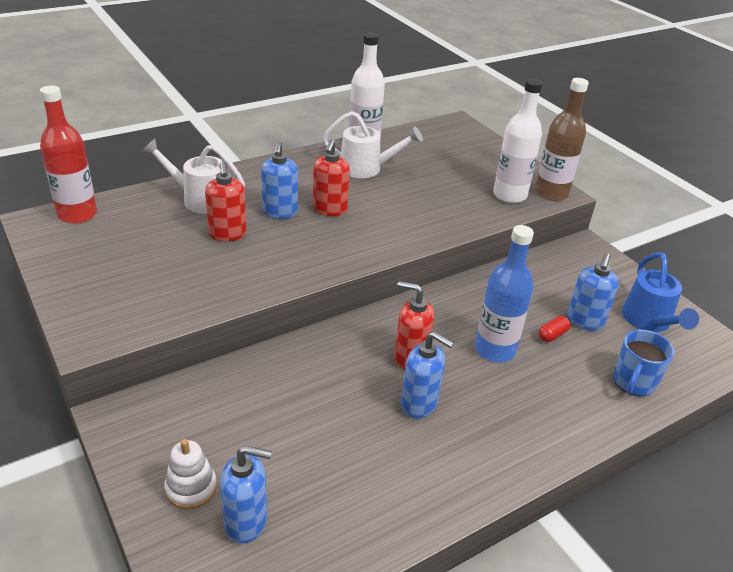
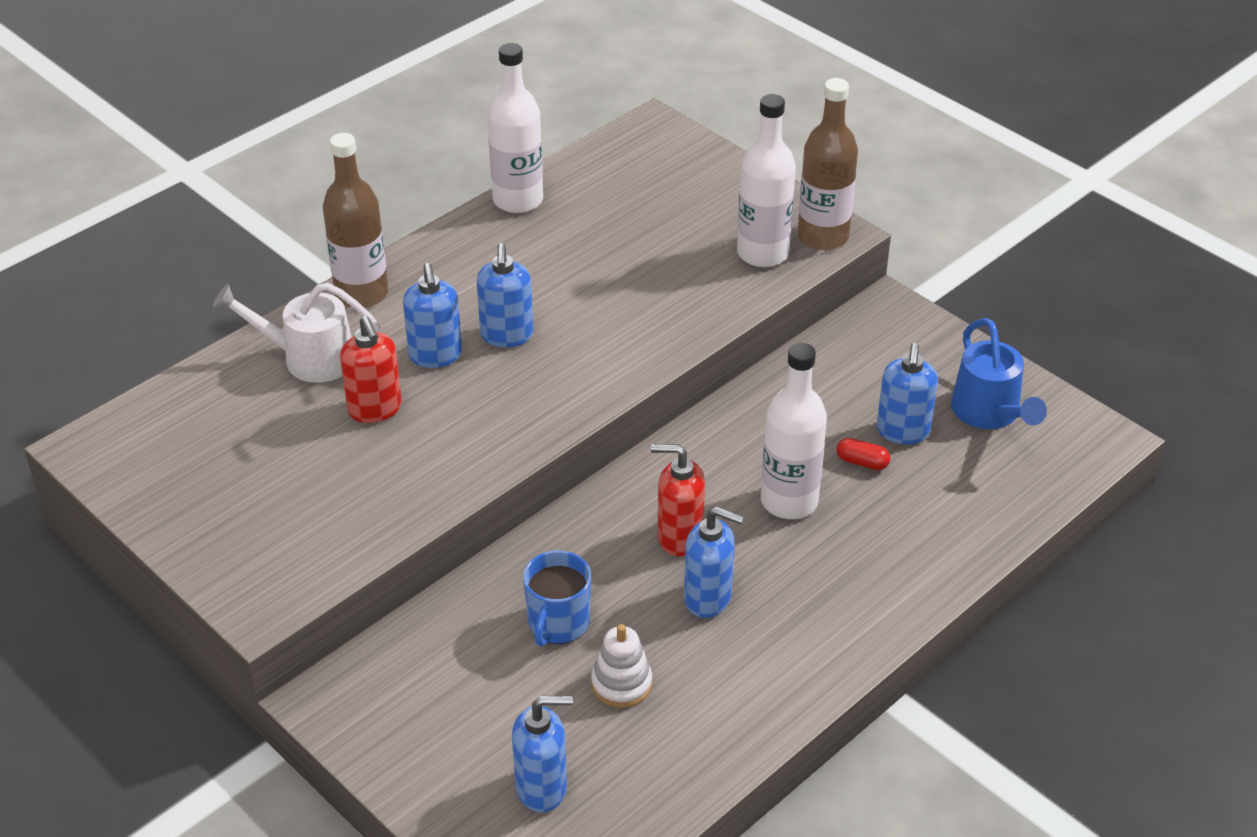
camera: 10 degrees left, 5 degrees up
red bottle [40,85,97,224] -> none
white stacking toy [164,439,217,510] -> white stacking toy moved to [591,624,652,708]
red soap dispenser [313,139,350,216] -> blue soap dispenser [477,243,533,348]
white watering can [323,111,423,178] -> none
blue bottle [475,225,534,363] -> white bottle [761,343,827,519]
red capsule [539,316,571,342] -> red capsule turned 75 degrees clockwise [837,438,890,470]
blue mug [613,330,674,396] -> blue mug moved to [523,550,591,647]
none -> brown bottle [323,133,388,308]

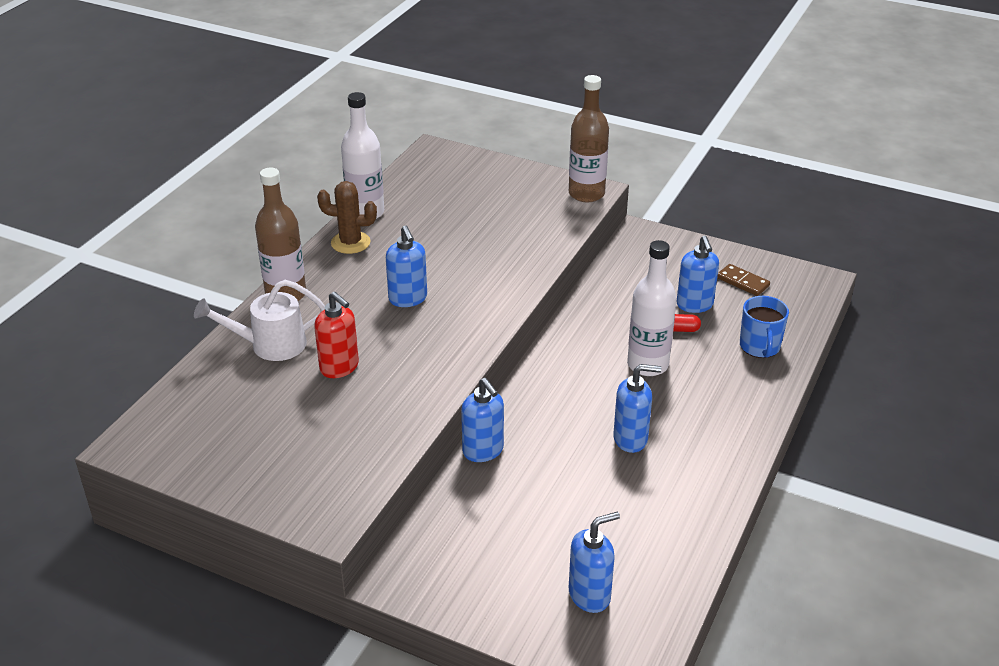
camera: 20 degrees left, 5 degrees down
blue soap dispenser [403,263,462,368] -> blue soap dispenser moved to [461,378,504,462]
blue mug [523,550,591,647] -> blue mug moved to [740,296,789,358]
white stacking toy [591,624,652,708] -> none
red soap dispenser [651,444,705,556] -> none
white bottle [737,94,796,267] -> none
blue watering can [951,318,1047,429] -> brown domino [717,264,770,296]
none -> brown cactus [317,181,377,254]

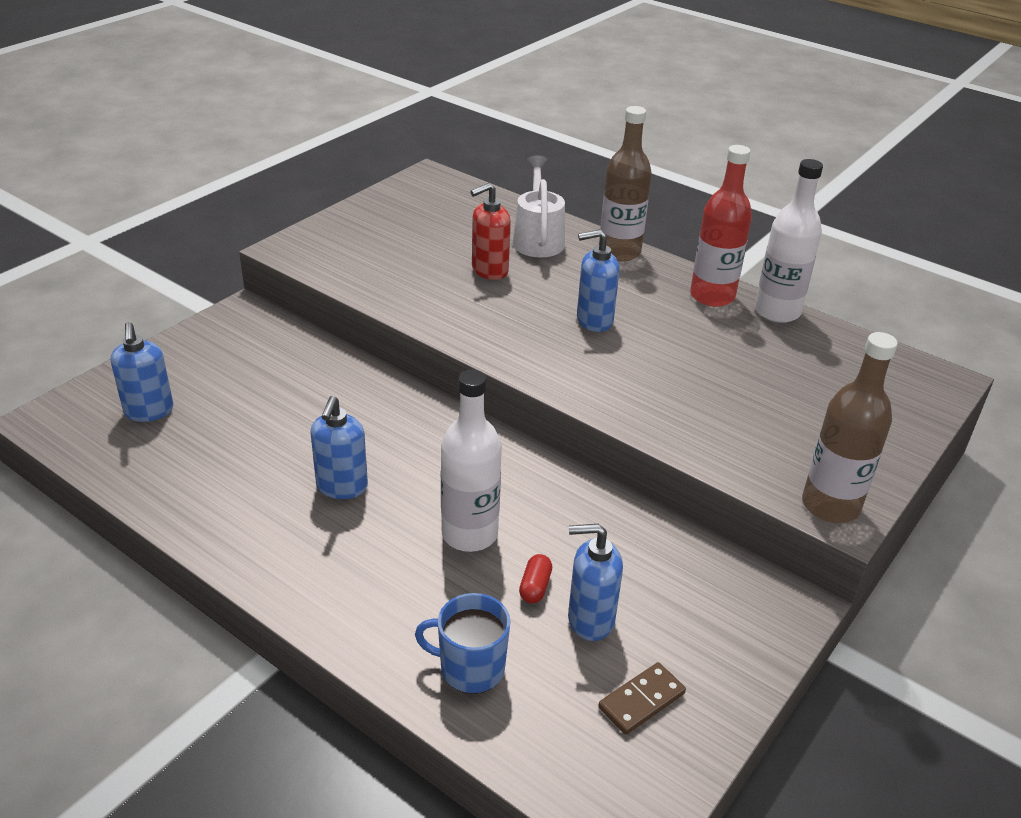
camera: 100 degrees right, 0 degrees up
brown cactus [317,181,377,254] -> red bottle [690,145,752,307]
blue soap dispenser [461,378,504,462] -> none

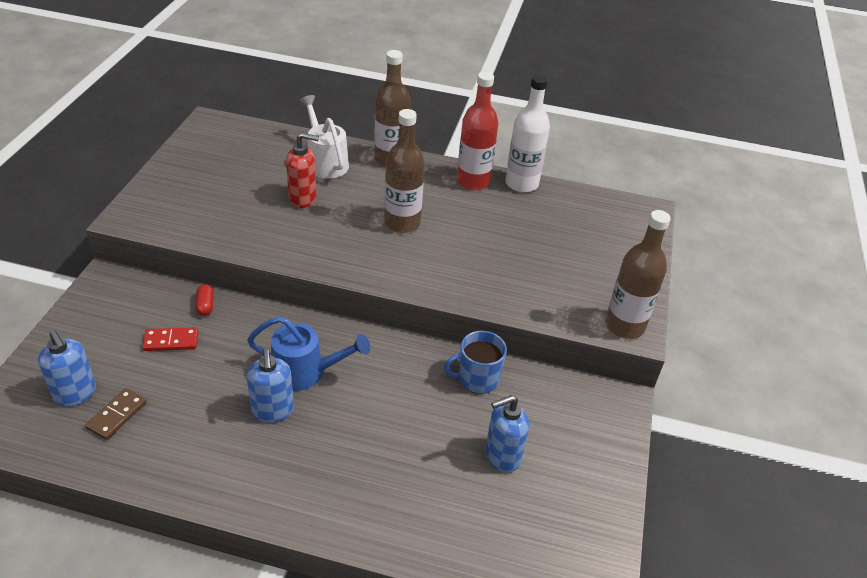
camera: 25 degrees left, 5 degrees up
blue mug [415,593,511,694] -> blue mug moved to [444,331,507,394]
white bottle [441,370,502,552] -> none
red soap dispenser [470,183,511,280] -> red soap dispenser turned 120 degrees counterclockwise [286,133,319,208]
red capsule [519,554,552,603] -> red capsule moved to [195,284,214,316]
blue soap dispenser [577,229,619,332] -> brown bottle [384,109,425,233]
brown domino [598,662,686,735] -> brown domino moved to [85,388,147,440]
none -> red domino [142,327,199,351]
none -> blue watering can [247,316,370,391]

